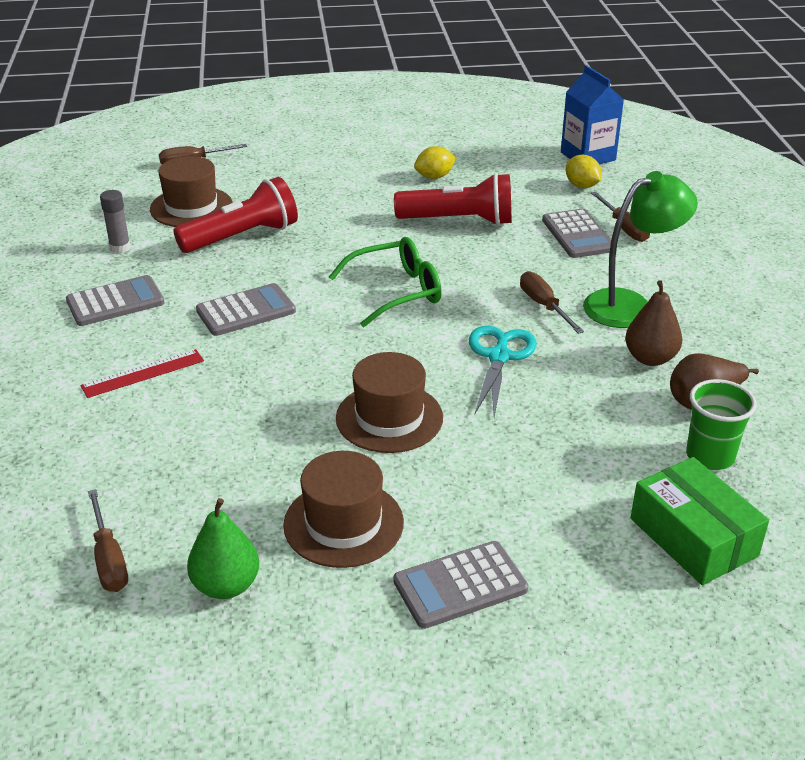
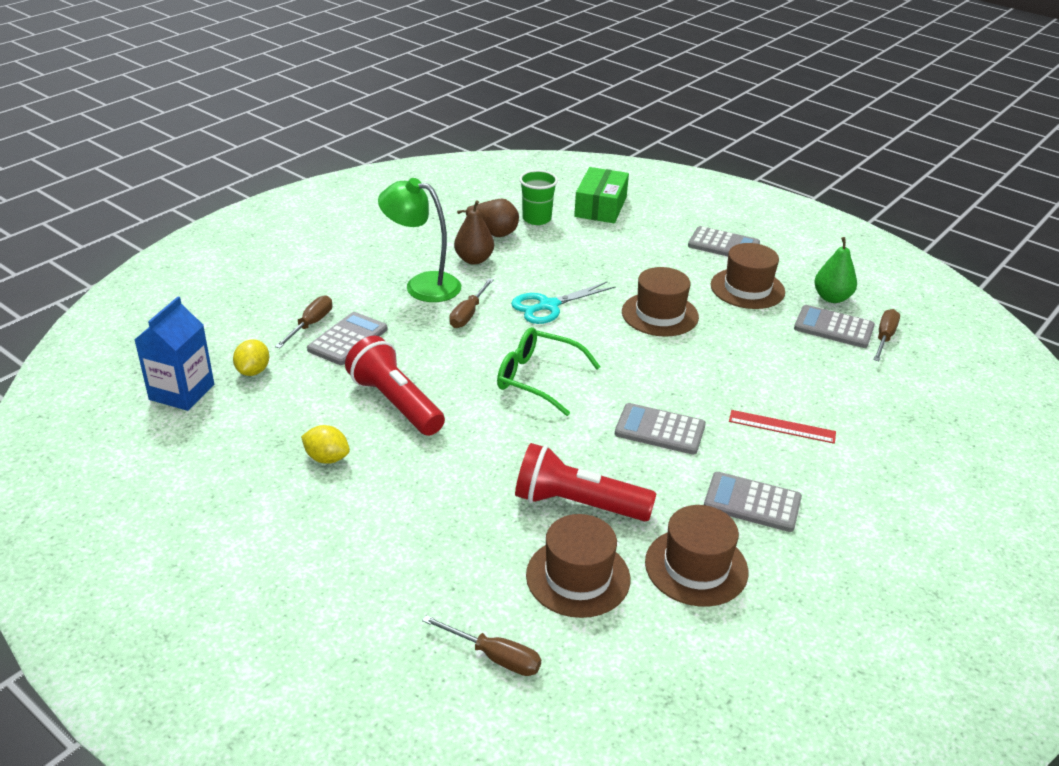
camera: 135 degrees left, 0 degrees up
grey glue stick [100,190,131,253] -> brown hat [645,505,749,607]
none -> grey calculator [794,305,875,348]

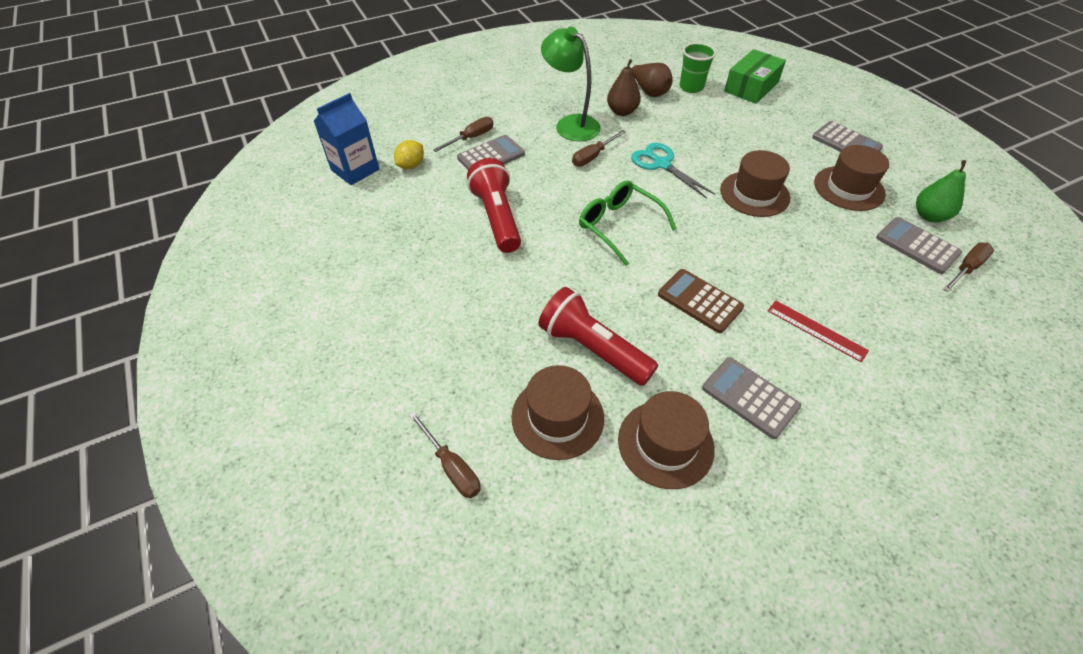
camera: 25 degrees right, 15 degrees up
yellow lemon [301,425,350,464] -> none
turquoise scissors [511,281,615,324] -> turquoise scissors turned 60 degrees clockwise [631,143,715,199]
grey calculator [615,403,706,455] -> brown calculator [658,269,744,333]

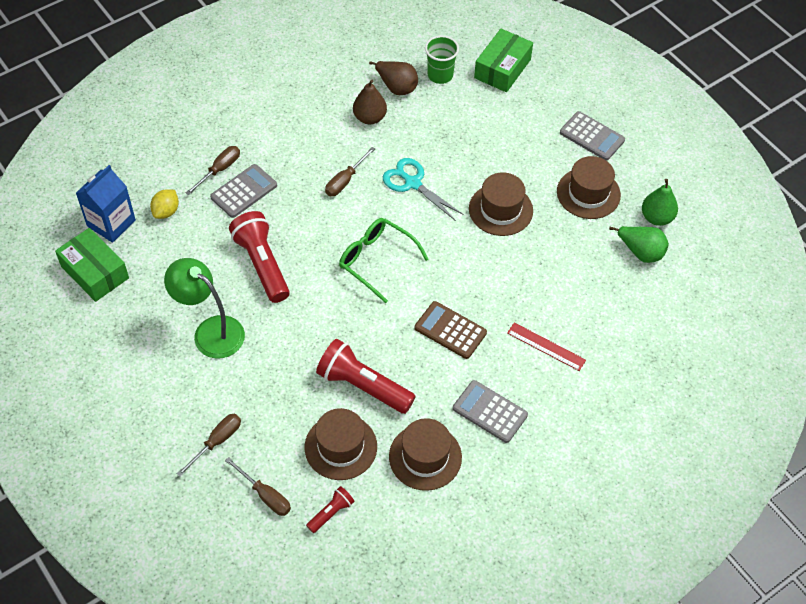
camera: 10 degrees left, 5 degrees up
green lamp [541,27,601,141] -> green lamp moved to [164,258,245,358]
grey calculator [876,217,962,274] -> green pear [609,226,669,263]
brown screwdriver [943,242,994,292] -> brown screwdriver moved to [176,414,241,477]
none -> green box [55,228,129,302]
none -> red flashlight [306,486,355,533]

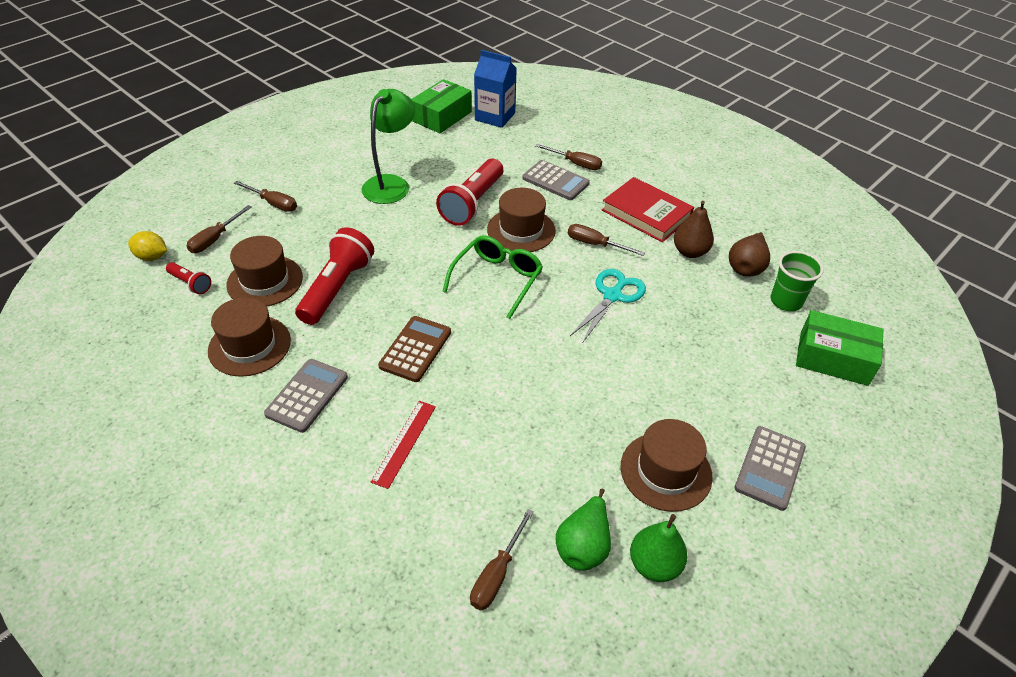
camera: 80 degrees right, 10 degrees down
yellow lemon [150,189,179,219] -> yellow lemon moved to [128,231,167,261]
red flashlight [229,211,290,303] -> red flashlight turned 150 degrees clockwise [436,158,503,226]
brown hat [469,172,533,236] -> brown hat moved to [487,188,556,252]
none -> brown screwdriver [470,509,534,610]
none -> red book [602,177,694,242]

